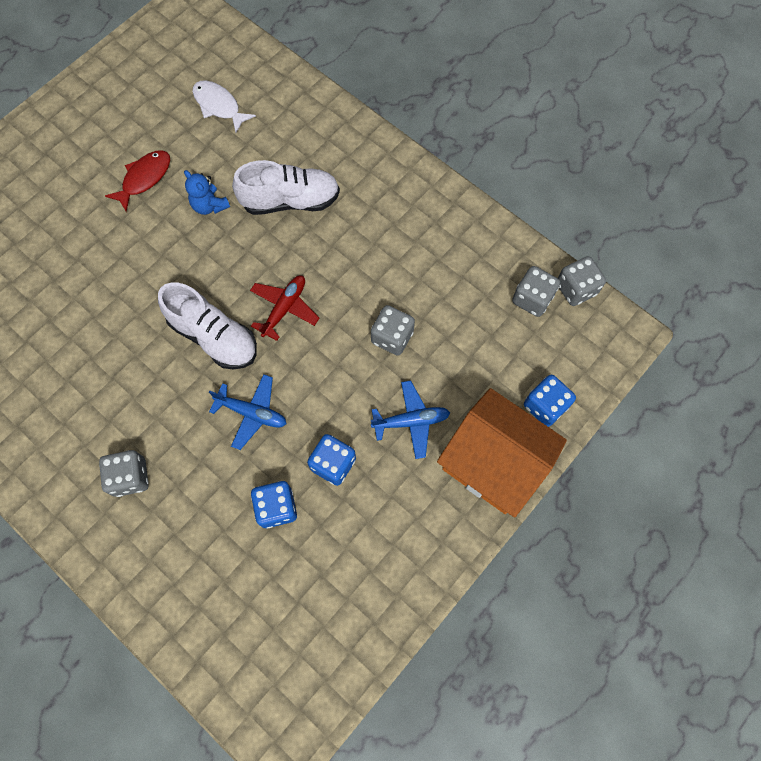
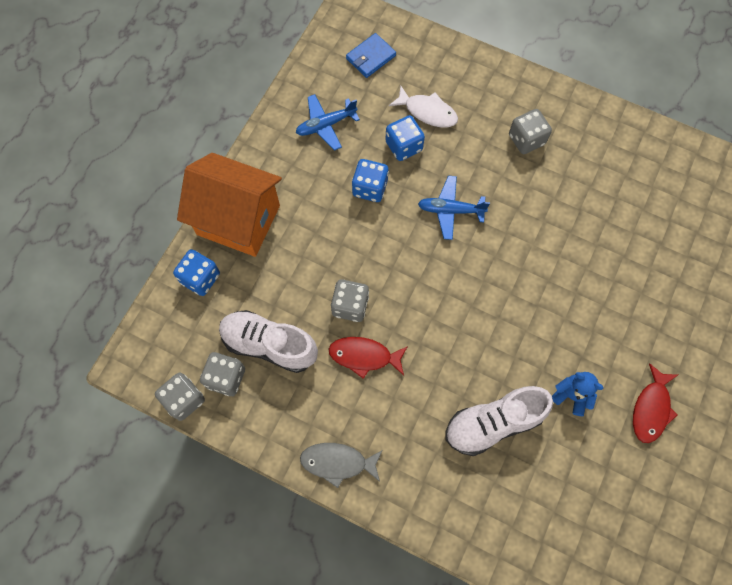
camera: 165 degrees right, 0 degrees up
white shoe [158,282,257,370] -> white shoe moved to [219,310,318,373]
white fish [192,80,256,133] -> white fish moved to [389,86,458,127]
red plane [250,275,319,341] -> none
blue plane [371,381,450,459] -> blue plane moved to [296,94,360,151]
none -> grey fish [300,443,383,488]
none -> red fish [329,337,408,379]
none -> blue wallet [346,33,396,78]

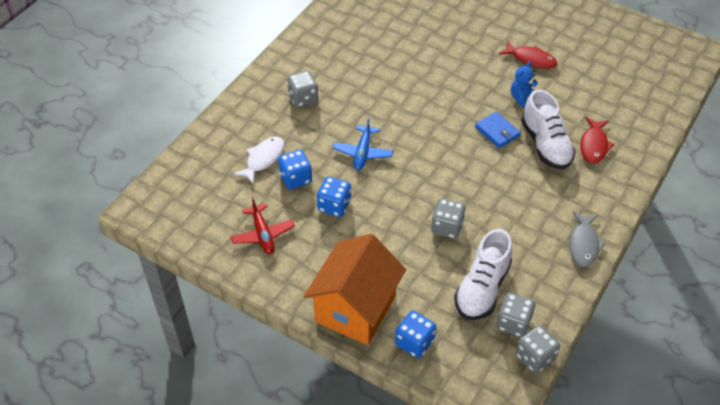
camera: 85 degrees left, 20 degrees down
blue plane [296,94,360,151] -> red plane [231,196,295,254]
red fish [329,337,408,379] -> red fish moved to [580,117,614,164]
blue wallet [346,33,396,78] -> blue wallet moved to [475,111,521,148]

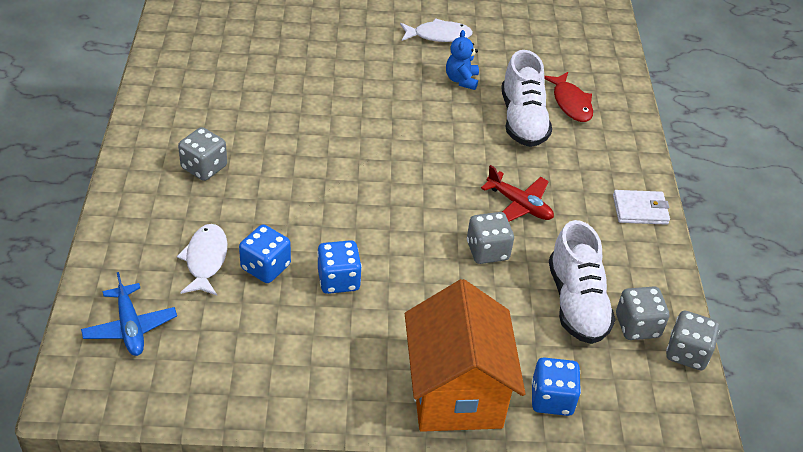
camera: 35 degrees left, 5 degrees down
red plane [231,196,295,254] -> red plane moved to [481,165,554,222]
blue plane [333,117,393,170] -> blue plane moved to [81,272,177,356]
blue wallet [475,111,521,148] -> none
red fish [499,41,557,69] -> white fish [400,18,473,42]
white shoe [521,90,576,170] -> white shoe turned 45 degrees clockwise [501,50,552,147]
grey fish [569,211,606,267] -> white wallet [613,190,670,225]

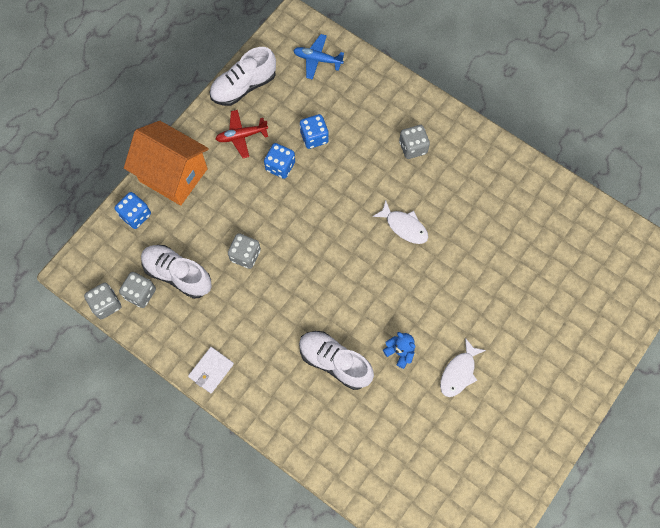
camera: 130 degrees right, 25 degrees up
white fish [177,224,228,296] -> white fish moved to [372,200,428,244]
red plane [481,165,554,222] -> red plane moved to [216,110,268,158]
red fish [544,72,593,122] -> none
none -> white shoe [210,47,276,106]

